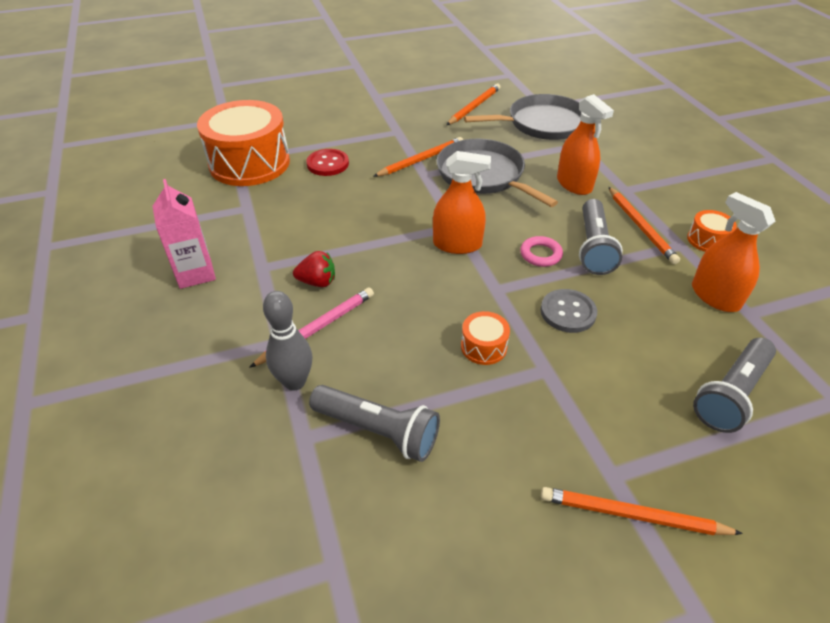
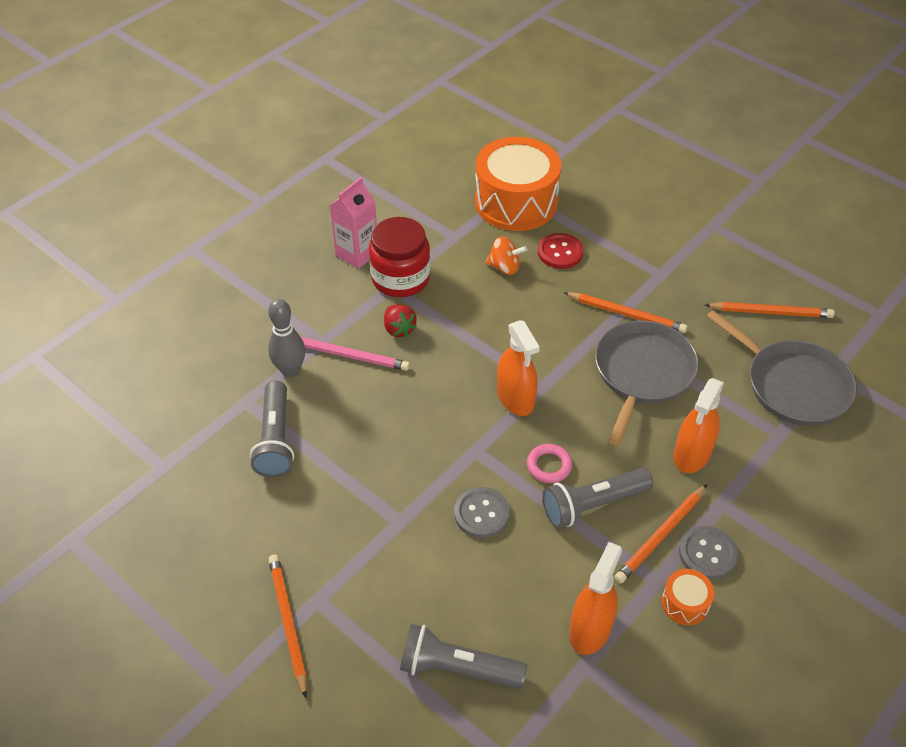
camera: 60 degrees right, 5 degrees up
orange drum [461,311,510,365] -> none
none -> red jar [369,217,430,297]
none -> orange spinning top [485,236,527,275]
none -> grey button [679,526,738,580]

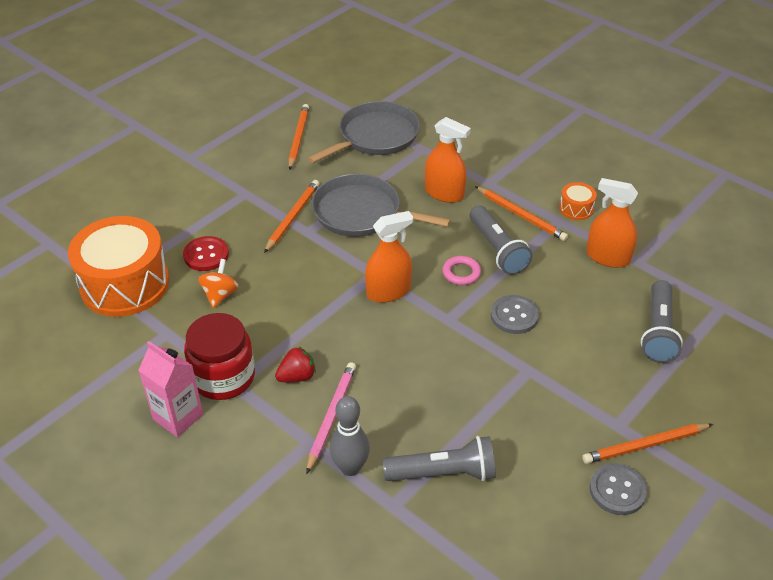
camera: 90 degrees left, 5 degrees down
grey button [679,526,738,580] -> grey button moved to [589,463,647,515]

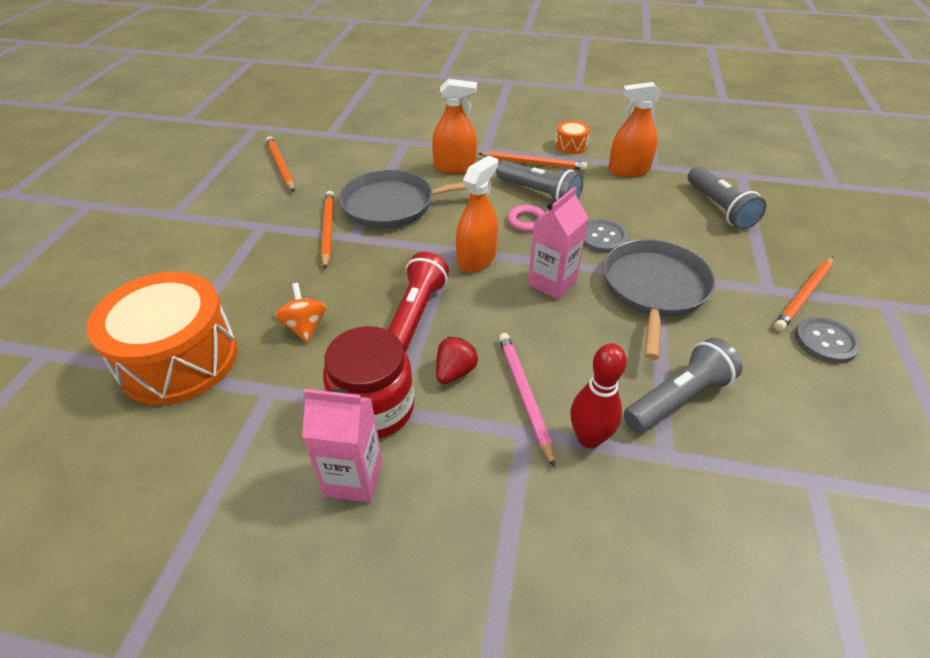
camera: 30 degrees left, 0 degrees up
red button [183,236,229,271] -> none
grey pan [308,101,420,163] -> grey pan moved to [603,239,716,360]
grey bowling pin [330,396,370,476] -> red bowling pin [570,343,627,448]
none -> red flashlight [388,252,449,352]
none -> pink carton [528,187,588,300]

